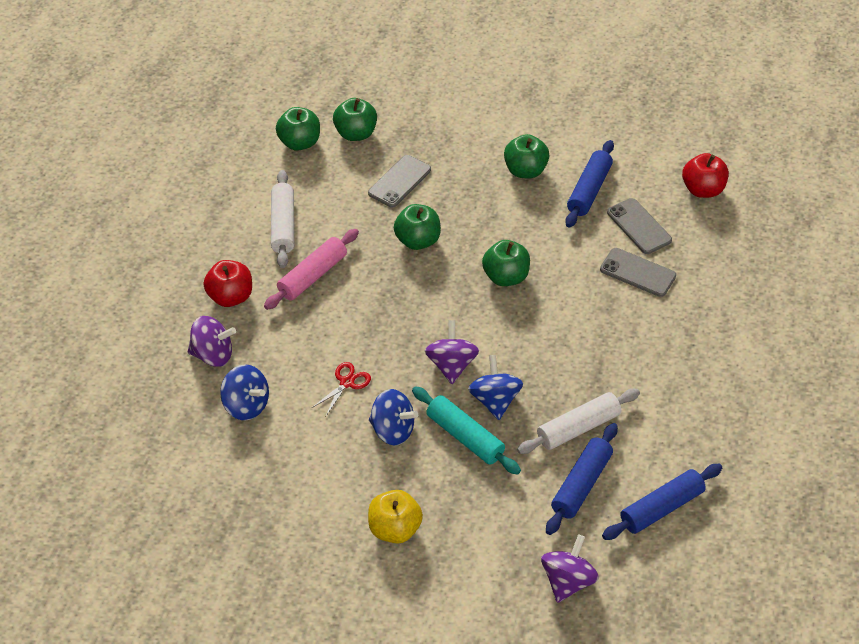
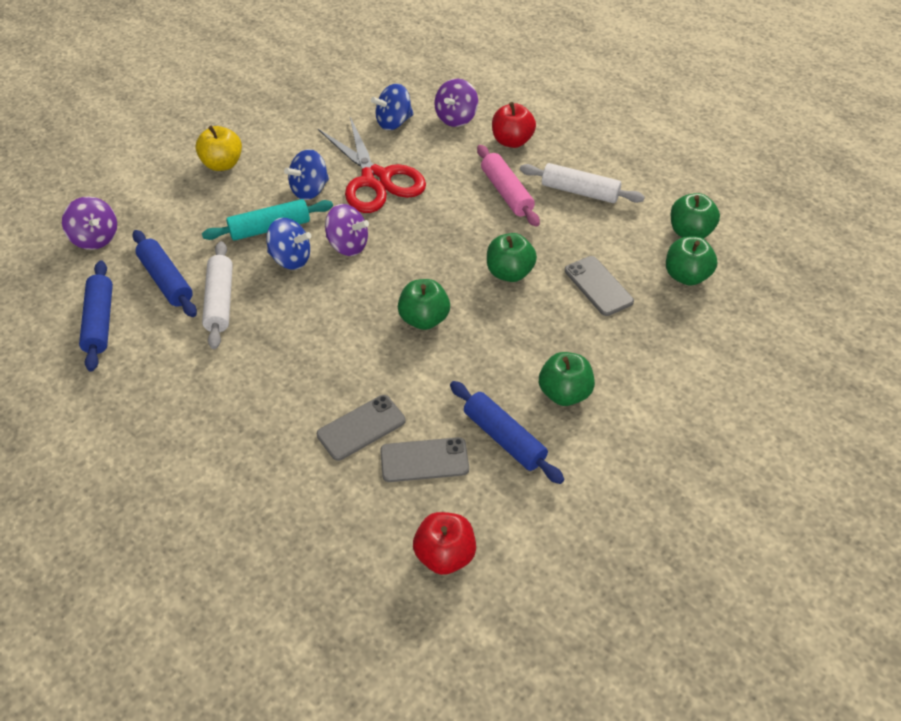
camera: 115 degrees right, 0 degrees up
red scissors [312,362,371,416] -> red scissors [318,117,426,213], size x2.39

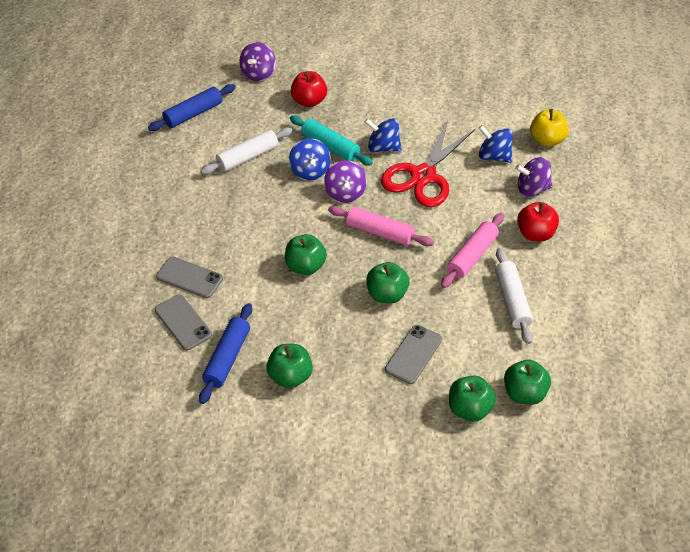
camera: 60 degrees right, 0 degrees up
blue rolling pin [133,230,197,317] -> none
yellow apple [195,126,242,171] -> yellow apple moved to [530,109,569,147]
red apple [413,512,476,575] -> red apple moved to [291,71,327,107]
none -> pink rolling pin [328,206,434,246]

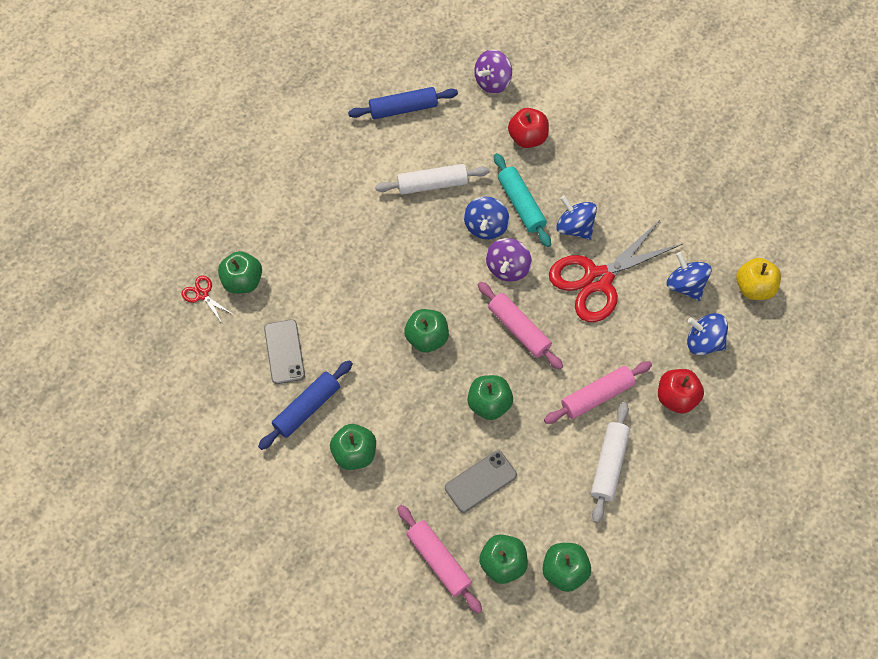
camera: 25 degrees right, 15 degrees up
grey phone [156,257,223,298] -> none
purple spinning top [515,157,553,197] -> blue spinning top [687,313,728,355]
none -> red scissors [182,275,234,323]
none -> green apple [218,251,262,294]
none -> pink rolling pin [397,505,482,614]

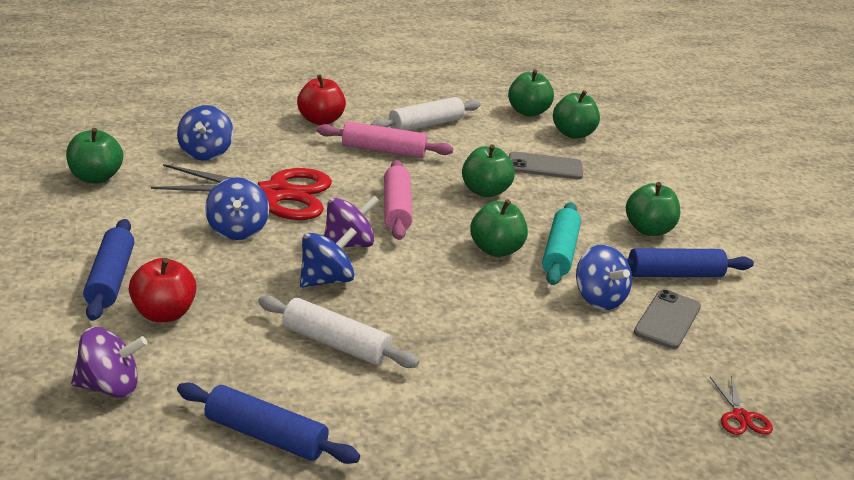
camera: 145 degrees left, 35 degrees down
green apple [218,251,262,294] -> green apple moved to [66,128,123,183]
pink rolling pin [397,505,482,614] -> none
turquoise rolling pin [494,153,551,247] -> turquoise rolling pin moved to [542,202,581,285]
blue spinning top [687,313,728,355] -> blue spinning top moved to [576,245,632,310]
yellow apple [736,258,781,300] -> none
none -> blue rolling pin [83,219,134,321]

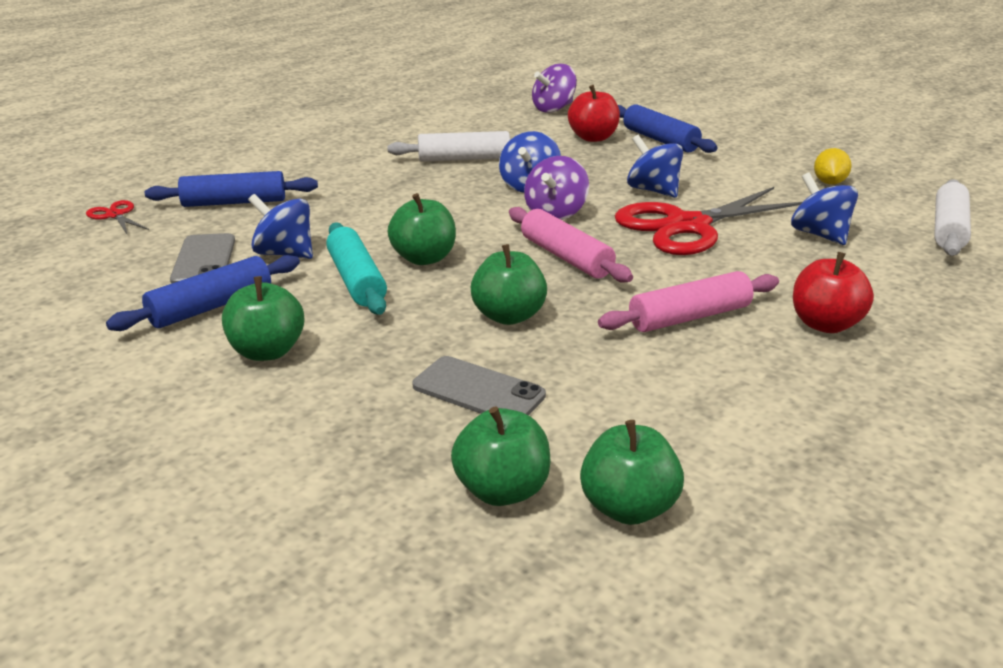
camera: 150 degrees right, 0 degrees up
green apple [66,128,123,183] -> yellow lemon [814,148,852,185]
blue rolling pin [177,383,360,464] -> blue rolling pin moved to [145,171,318,207]
white rolling pin [371,97,481,131] -> white rolling pin moved to [934,179,971,256]
grey phone [509,151,583,179] -> grey phone turned 60 degrees clockwise [413,356,546,415]

